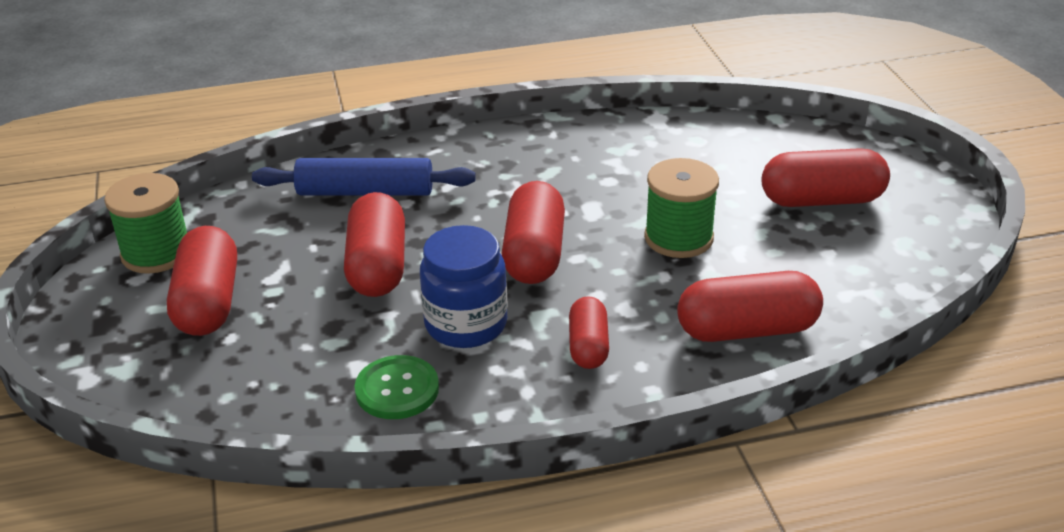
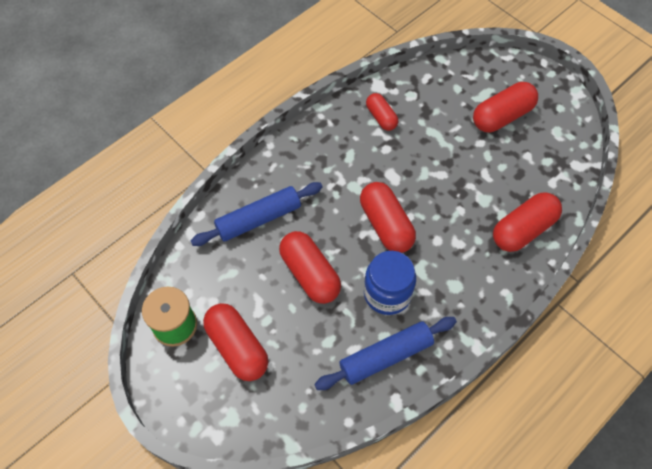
camera: 30 degrees left, 25 degrees up
green button [355,355,439,419] -> blue rolling pin [314,317,457,390]
red capsule [569,296,609,369] -> red capsule moved to [366,93,398,131]
green spool [644,158,719,258] -> none

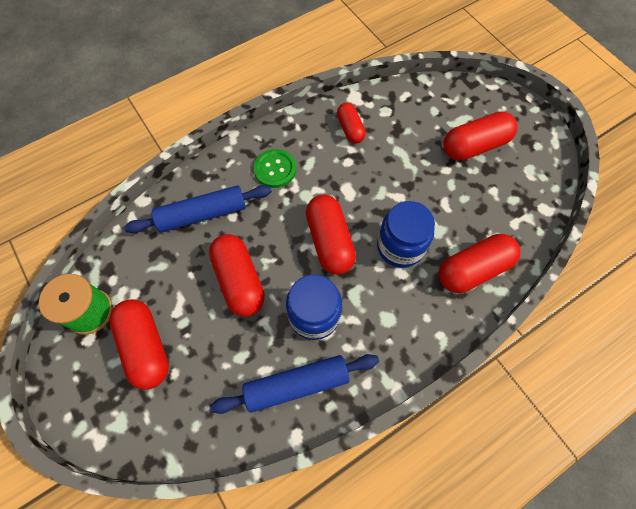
camera: 10 degrees right, 5 degrees up
none -> green button [254,149,296,188]
none -> blue jar [377,201,435,268]

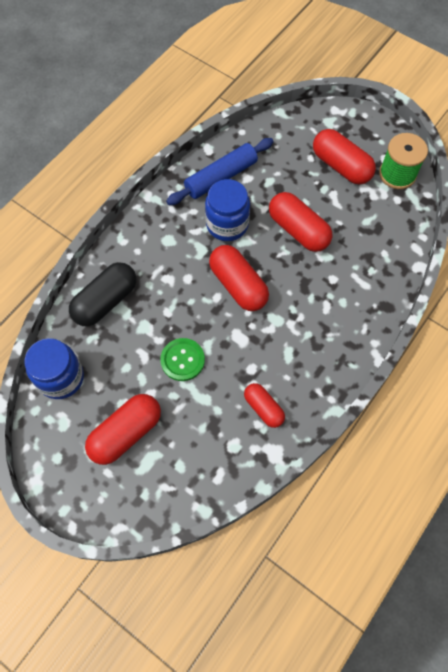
camera: 160 degrees right, 0 degrees up
blue rolling pin [124,185,272,233] -> none
green button [254,149,296,188] -> green button moved to [160,338,205,381]
blue jar [377,201,435,268] -> blue jar moved to [25,338,84,399]
red capsule [439,234,521,293] -> black capsule [69,262,136,326]

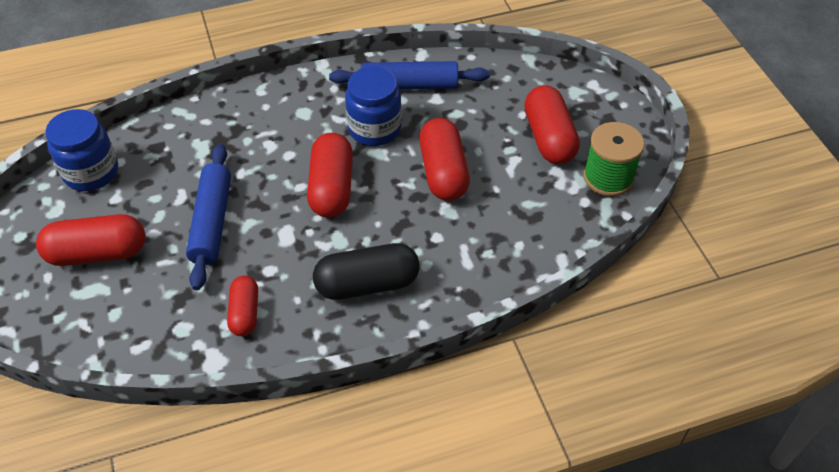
camera: 35 degrees right, 15 degrees down
black capsule [69,262,136,326] -> black capsule moved to [313,243,420,300]
green button [160,338,205,381] -> blue rolling pin [186,144,231,290]

